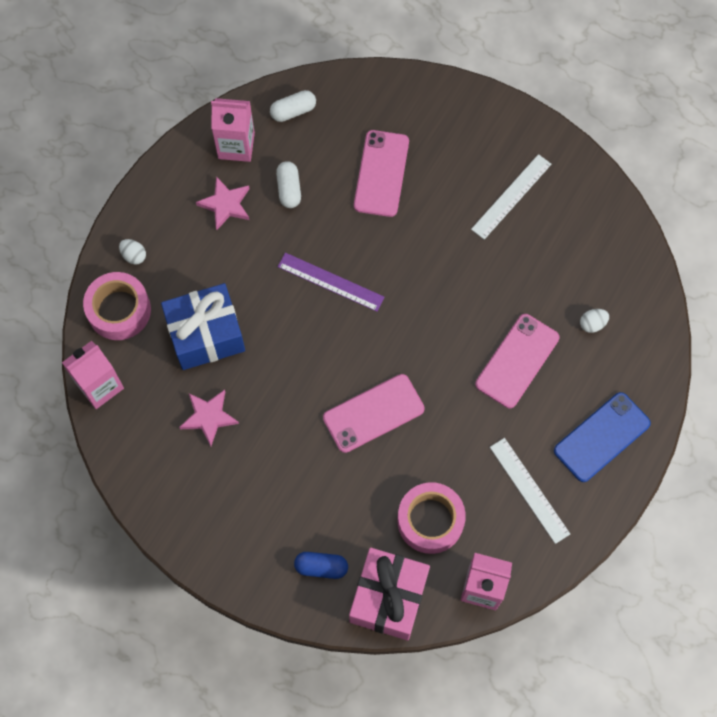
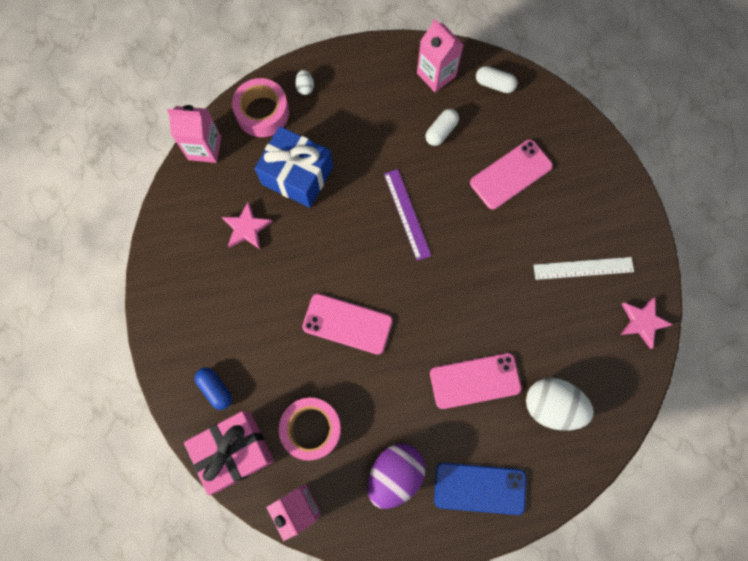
camera: 45 degrees right, 5 degrees up
pink star [196,177,250,230] -> pink star moved to [620,297,673,349]
white ruler [490,438,570,544] -> purple egg [368,444,426,509]
white egg [580,309,609,333] -> white egg [526,378,594,431], size x2.30

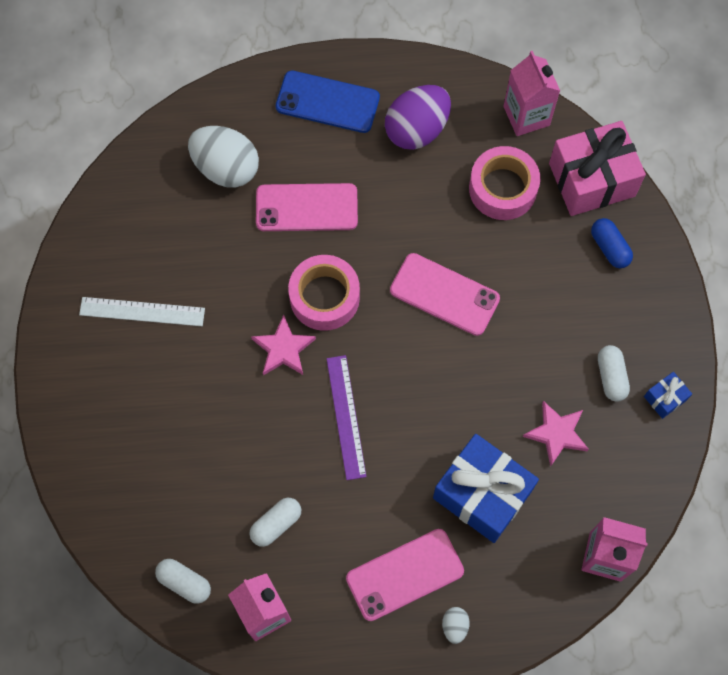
camera: 170 degrees left, 5 degrees down
pink tape [232,78,289,137] -> pink tape moved to [288,255,360,331]
pink phone [470,140,553,210] -> pink phone moved to [346,529,464,621]
pink star [620,297,673,349] -> pink star moved to [251,315,316,375]
none -> white capsule [598,345,630,402]
none -> blue gift [644,372,692,419]

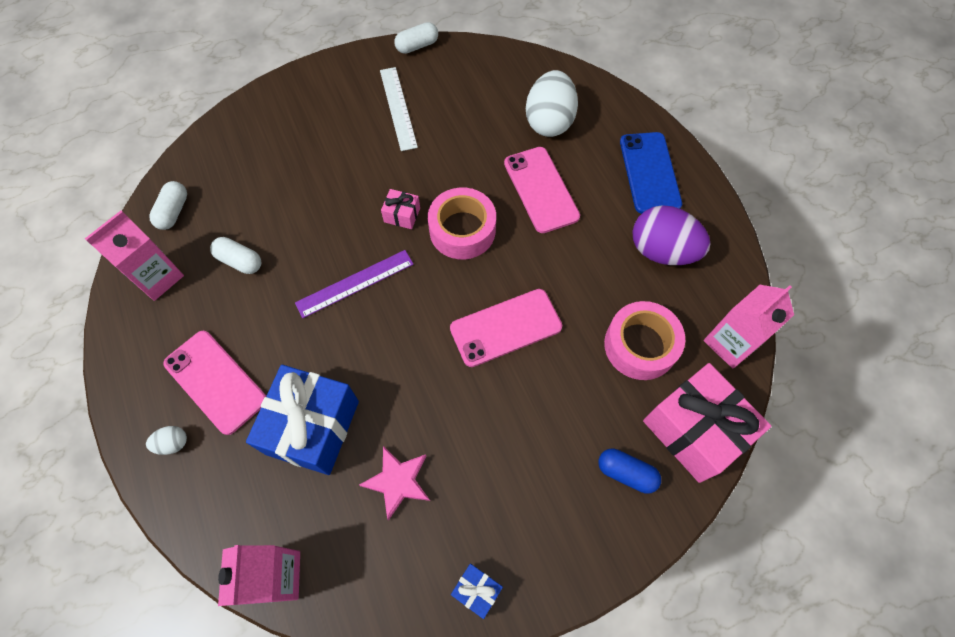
camera: 70 degrees right, 5 degrees down
pink star [251,315,316,375] -> pink gift [381,189,420,229]
pink phone [390,253,500,336] -> pink phone turned 60 degrees clockwise [450,289,562,367]
blue capsule [591,218,633,268] -> blue capsule turned 75 degrees clockwise [598,449,661,494]
white capsule [598,345,630,402] -> white capsule moved to [394,22,438,54]

